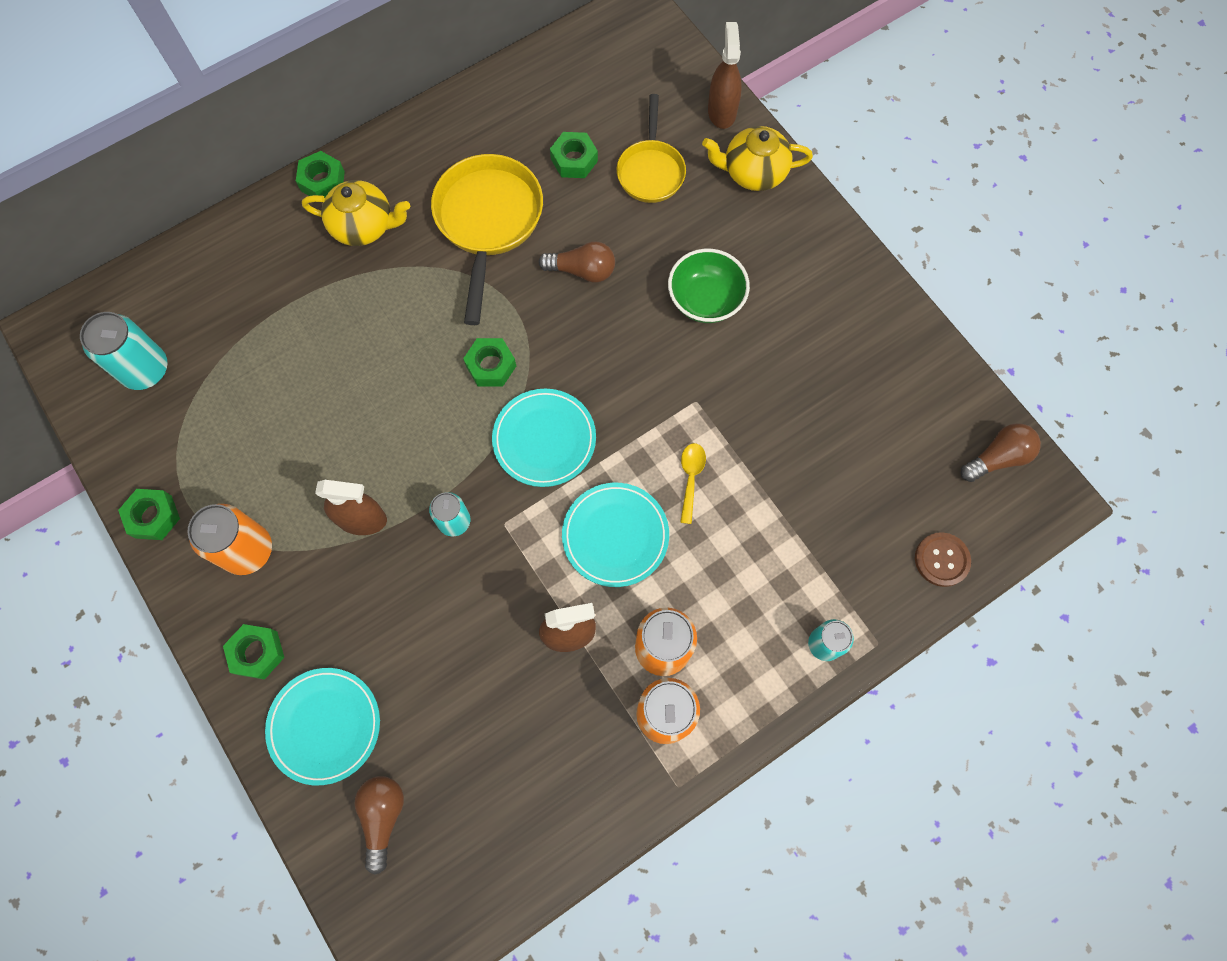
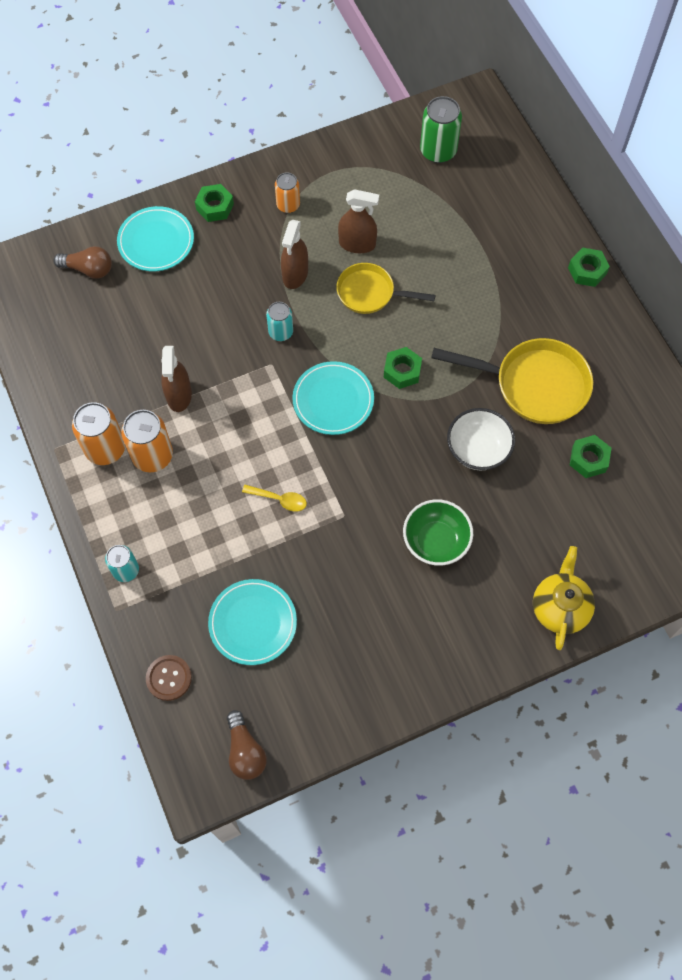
camera: 100 degrees right, 5 degrees down
turquoise can [80,312,168,390] -> green can [420,96,462,163]
green nut [118,489,180,540] -> none
orange can [187,504,272,575] -> orange can [275,172,300,213], size x0.62
yellow teapot [302,180,410,246] -> none
brown light bulb [539,241,615,283] -> white bowl [447,408,515,470]
turquoise plate [562,483,669,587] -> turquoise plate moved to [208,579,297,665]
yellow pan [617,94,686,203] -> yellow pan moved to [336,263,435,314]
brown spray bottle [708,22,742,129] -> brown spray bottle moved to [338,189,379,253]

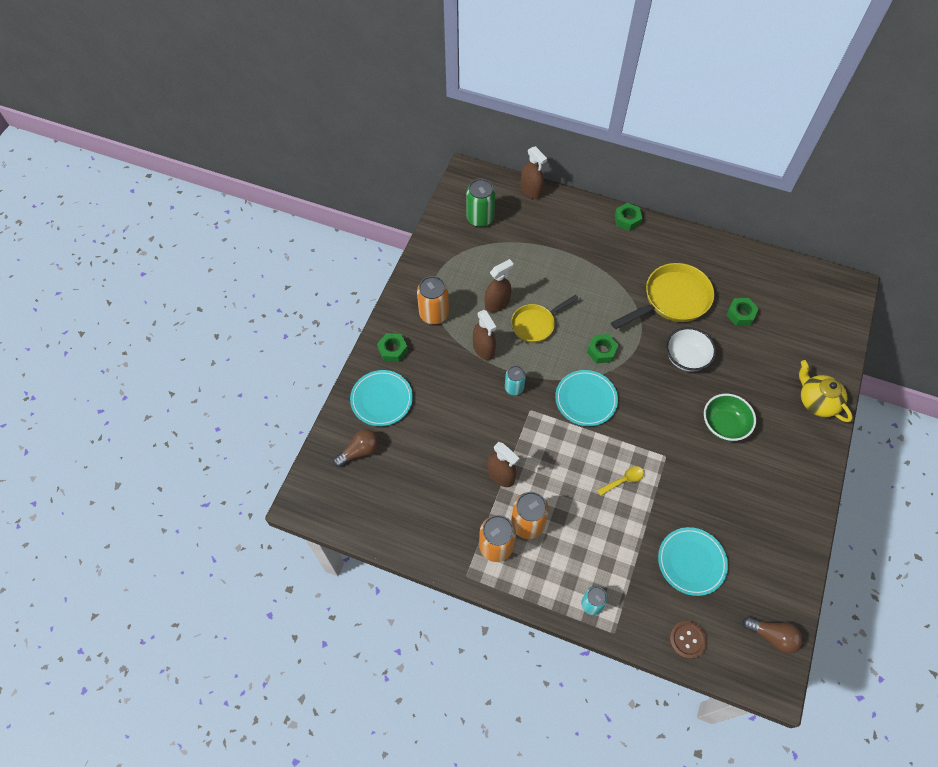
camera: 45 degrees left, 5 degrees down
orange can [275,172,300,213] -> orange can [417,276,449,324], size x1.60
none -> brown spray bottle [521,146,547,199]

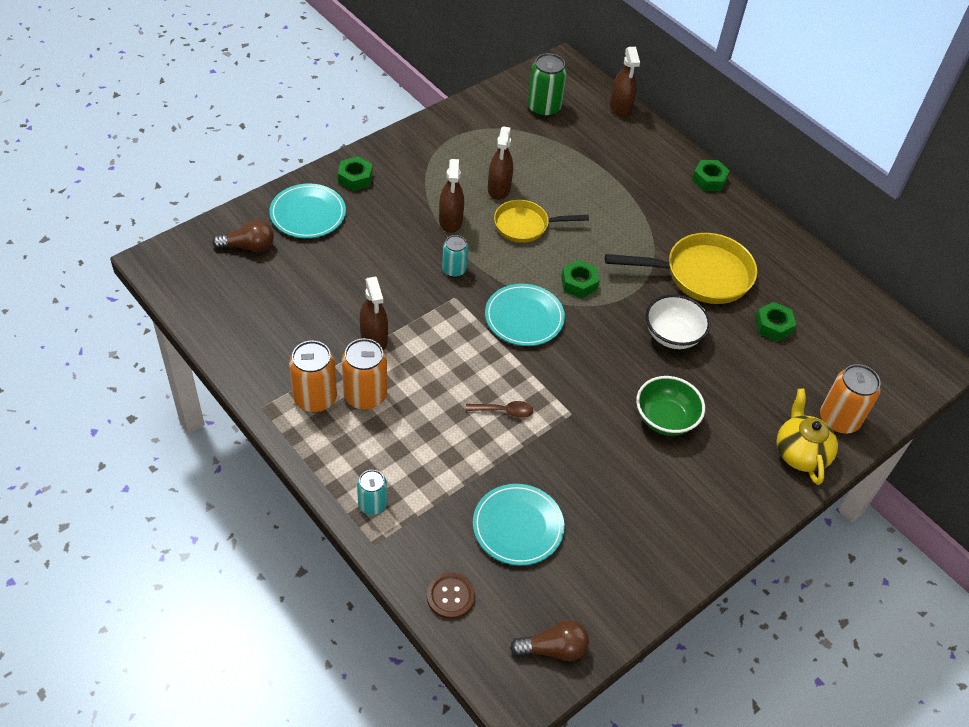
camera: 25 degrees right, 10 degrees down
orange can [417,276,449,324] -> orange can moved to [820,364,881,434]
brown spray bottle [485,259,513,312] -> brown spray bottle turned 105 degrees clockwise [488,126,513,200]
yellow spoon [597,466,644,496] -> brown spoon [466,401,533,418]
brown light bulb [742,617,802,654] -> brown light bulb turned 60 degrees counterclockwise [510,620,589,661]

